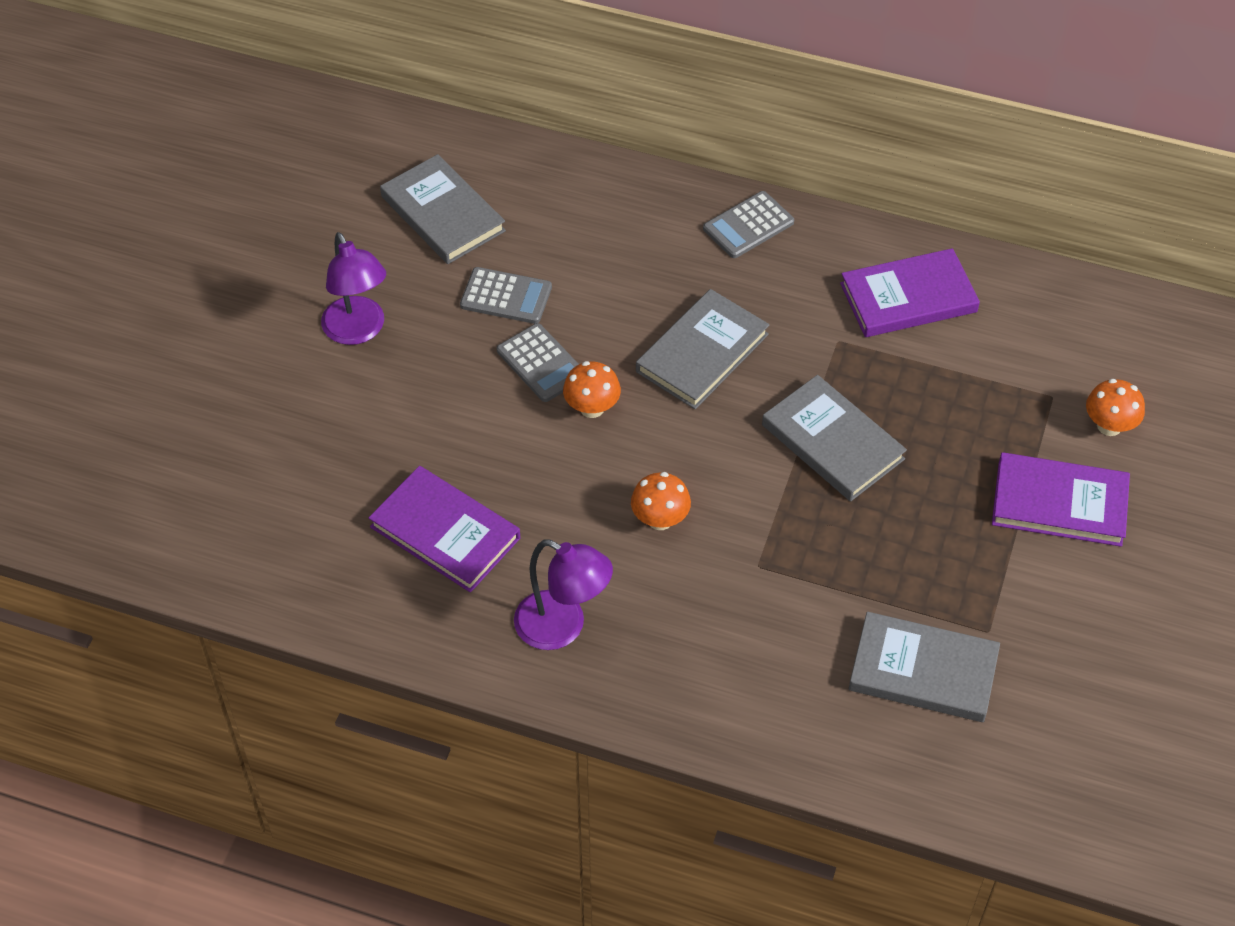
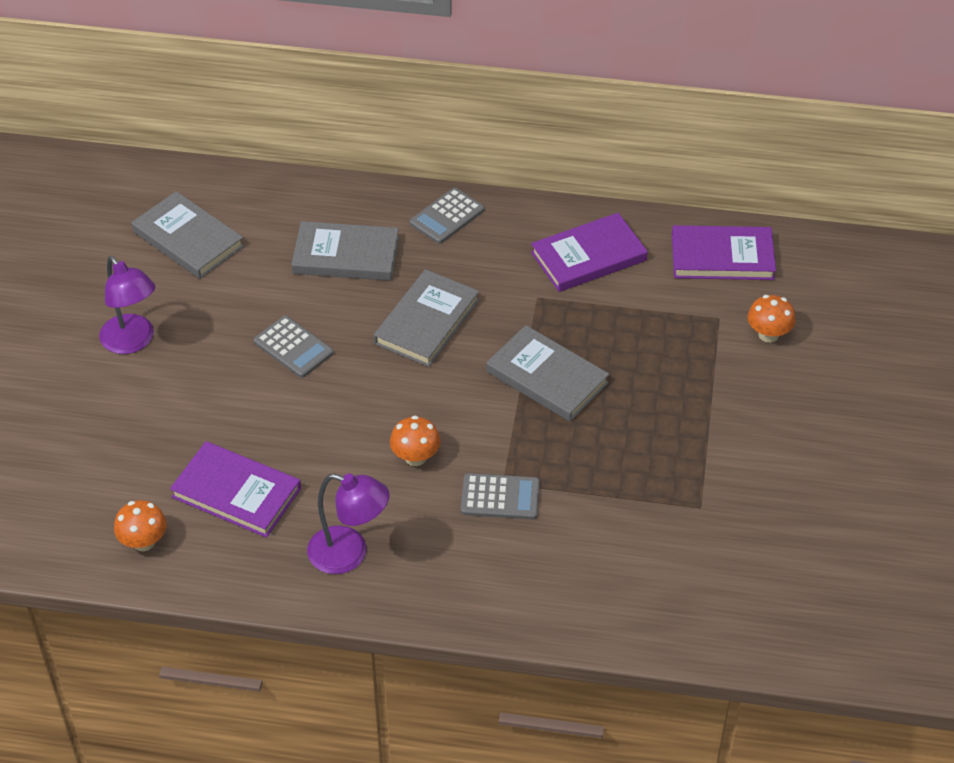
camera: 10 degrees left, 5 degrees down
grey calculator [460,267,552,324] -> grey calculator moved to [461,473,540,520]
orange mushroom [563,361,621,418] -> orange mushroom moved to [114,500,167,551]
grey book [849,612,1000,722] -> grey book moved to [291,221,399,281]
purple book [992,452,1130,547] -> purple book moved to [672,225,776,280]

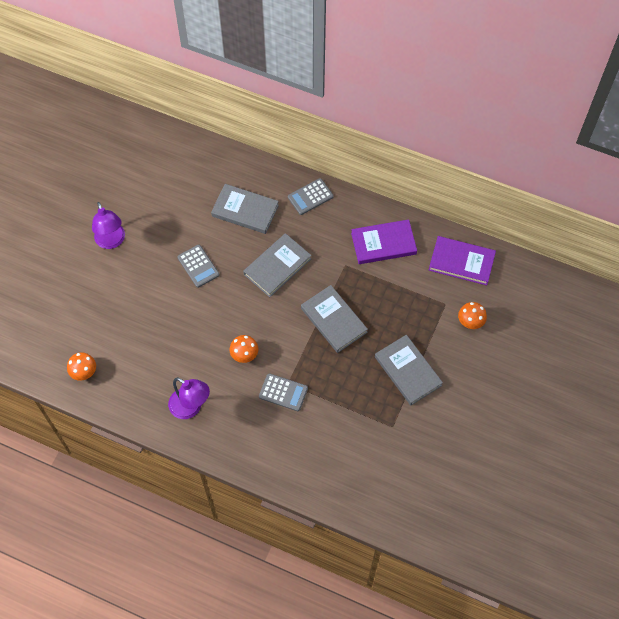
camera: 15 degrees right, 15 degrees up
grey book [132,191,244,279] -> grey book moved to [375,335,443,405]
purple book [170,441,301,538] -> none

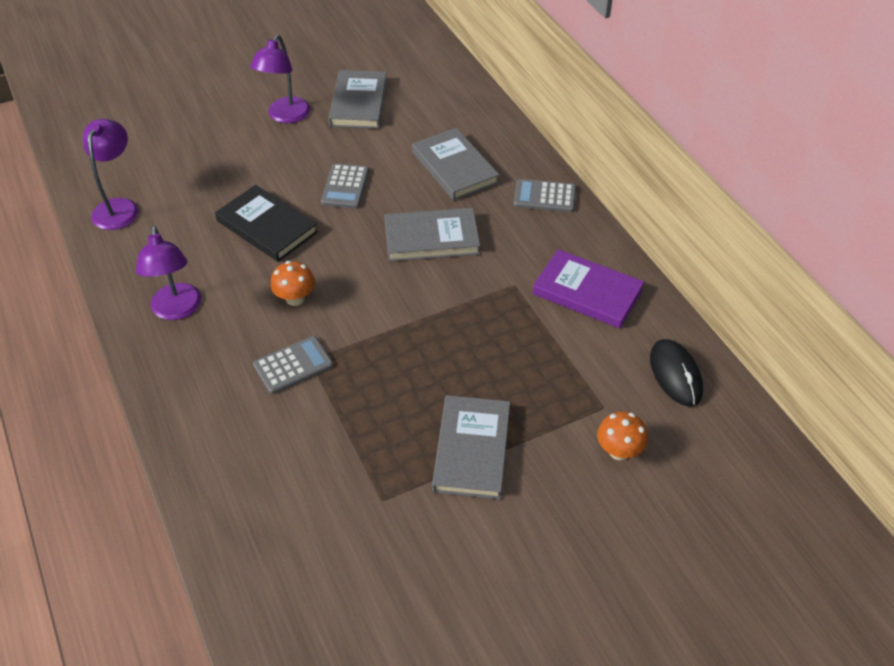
camera: 40 degrees right, 15 degrees down
orange mushroom [67,352,96,381] -> purple lamp [83,119,139,230]
grey calculator [259,373,308,411] -> grey calculator turned 90 degrees counterclockwise [253,336,333,394]
grey book [301,285,368,353] -> grey book moved to [328,70,387,129]
purple book [429,236,496,285] -> black mouse [650,339,703,406]
none -> black book [215,185,318,262]

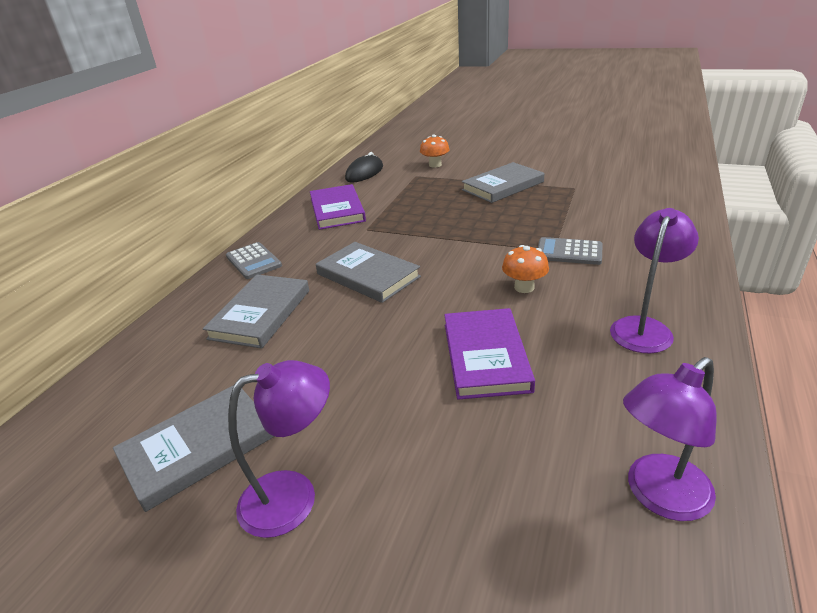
camera: 130 degrees left, 15 degrees down
black book [215,185,318,262] -> purple book [444,308,535,400]
grey calculator [321,163,369,208] -> none

